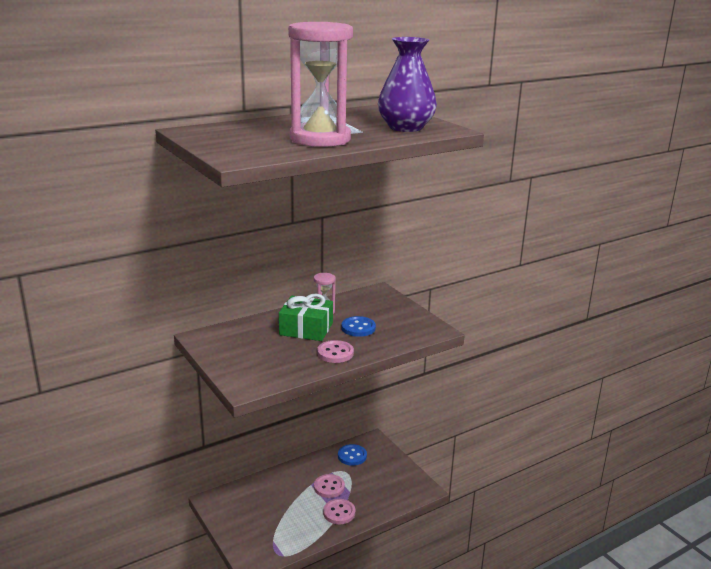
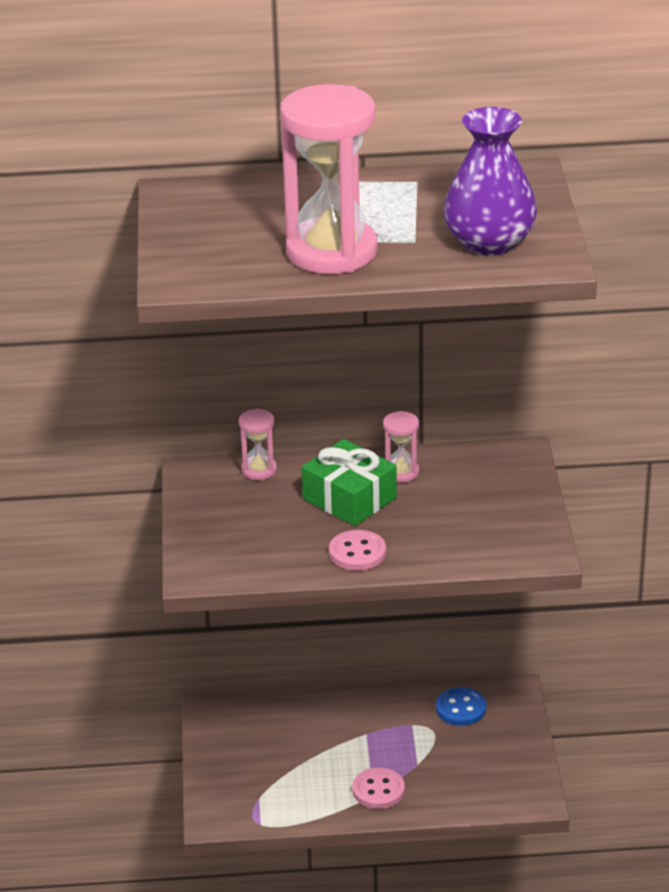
camera: 30 degrees right, 10 degrees up
pink button [314,474,345,498] -> none
blue button [341,316,376,337] -> none
none -> pink hourglass [239,408,277,480]

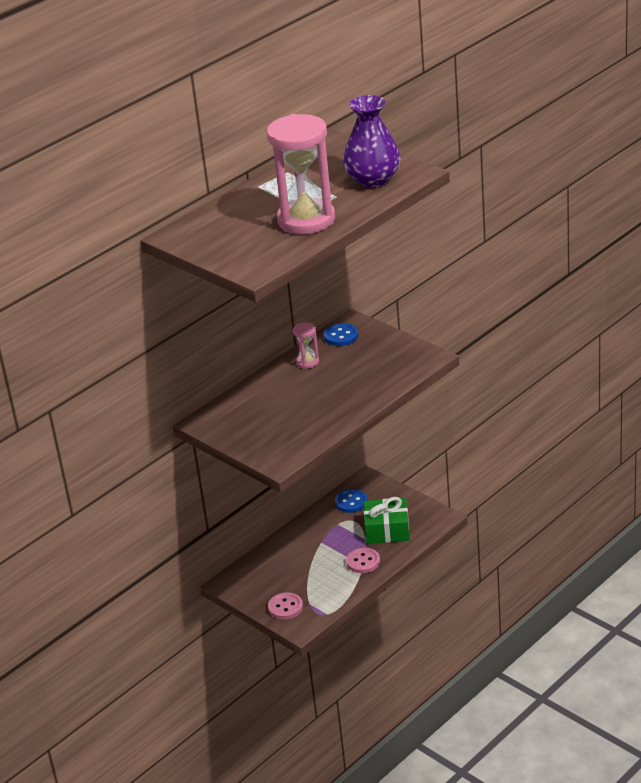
camera: 40 degrees left, 0 degrees up
pink hourglass [239,408,277,480] -> none
green gift [302,439,397,526] -> green gift moved to [364,497,410,544]
pink button [329,530,386,571] -> pink button moved to [268,592,303,620]
none -> blue button [324,323,358,346]

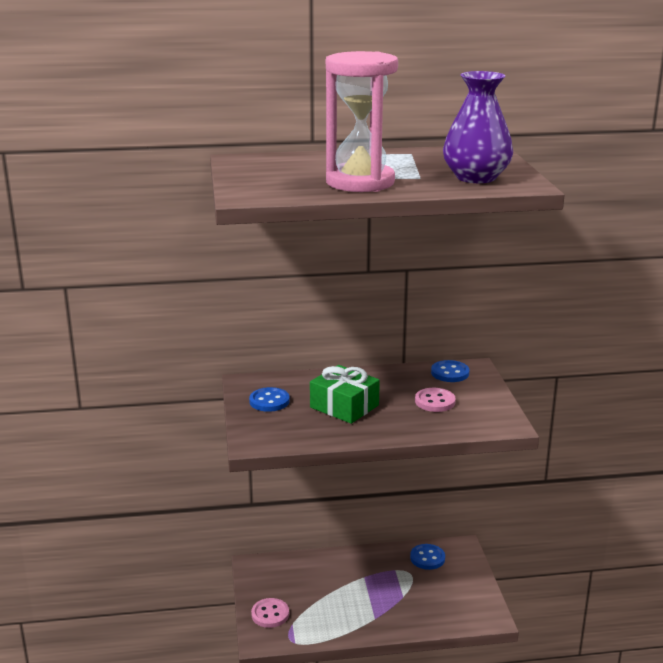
camera: 35 degrees right, 10 degrees down
pink hourglass [293,322,319,369] -> none
pink button [346,547,380,573] -> pink button moved to [415,388,456,412]
green gift [364,497,410,544] -> green gift moved to [310,365,380,424]
none -> blue button [249,387,290,412]

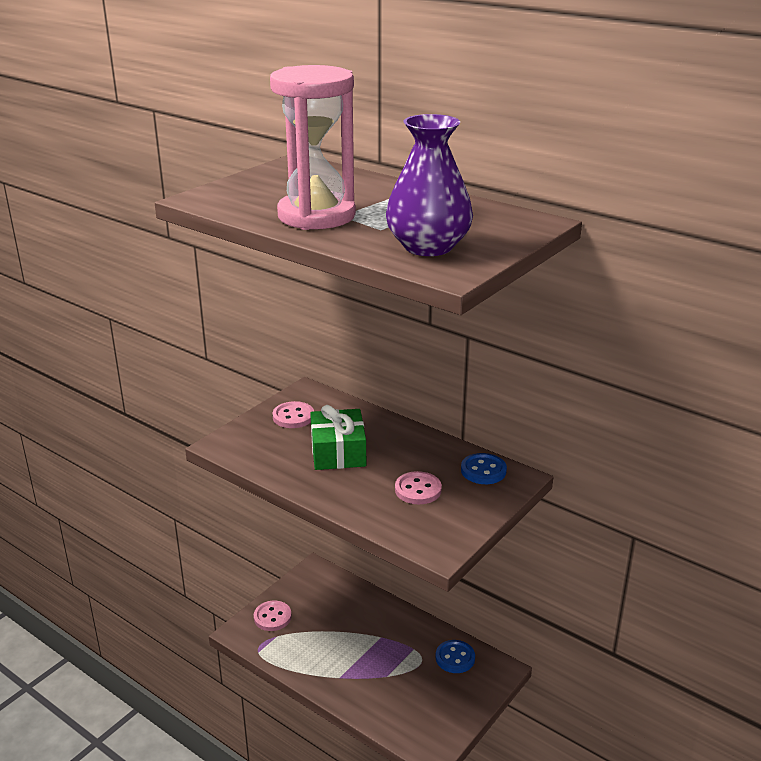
camera: 45 degrees right, 5 degrees up
blue button [249,387,290,412] -> pink button [273,401,314,428]

